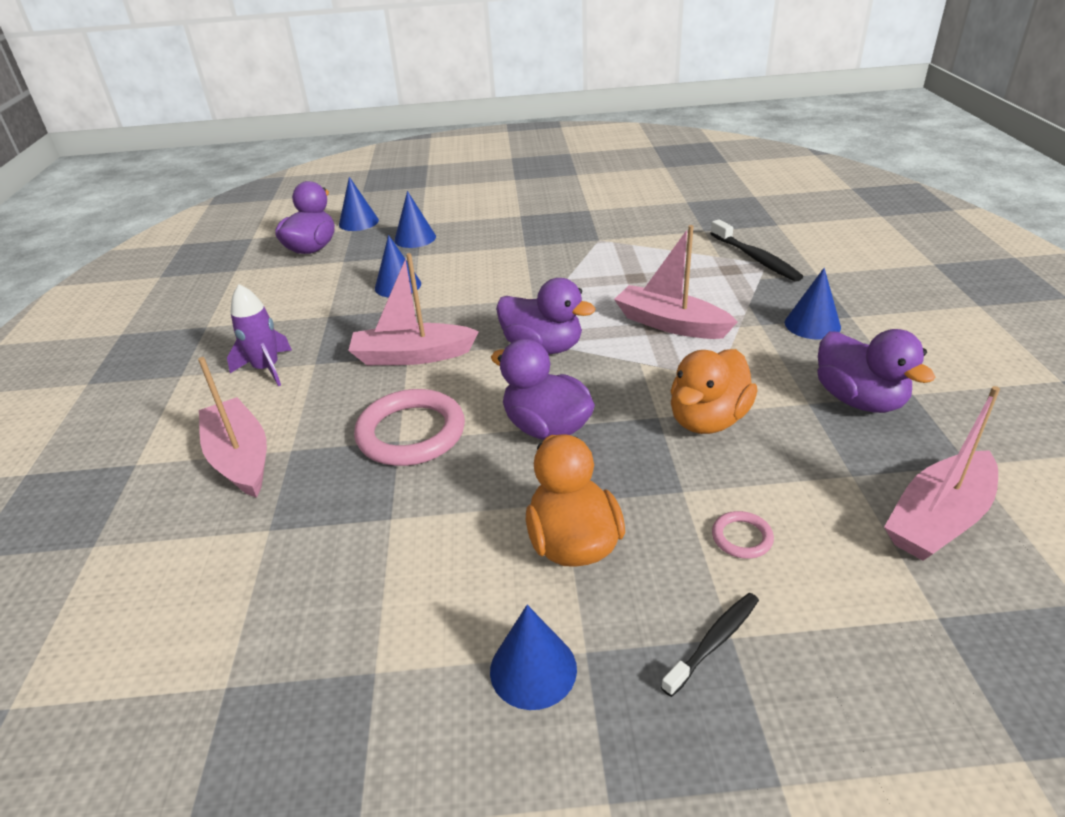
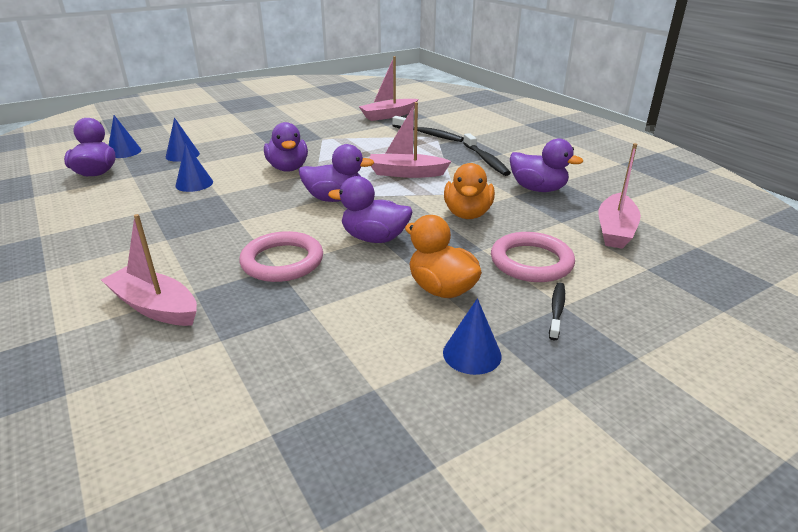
camera: 30 degrees left, 5 degrees down
purple rocket [227,284,292,386] -> none
pink boat [348,253,479,365] -> pink boat moved to [359,56,418,121]
pink ring [712,511,774,559] -> pink ring [491,232,575,282], size x2.22
blue cone [785,268,841,339] -> black toothbrush [463,133,511,176]
none -> purple duck [264,122,308,172]

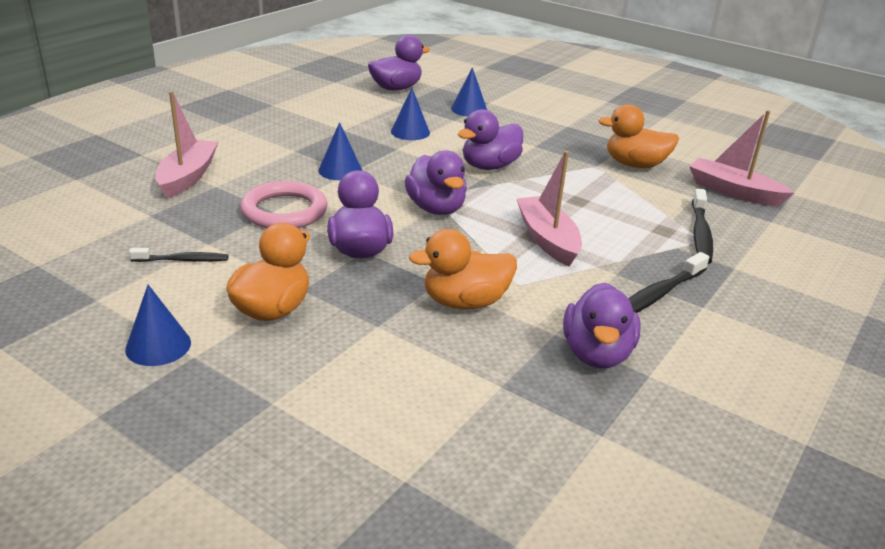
camera: 65 degrees right, 0 degrees up
blue cone [109,115,141,158] -> blue cone moved to [318,122,362,180]
pink ring [491,232,575,282] -> none
black toothbrush [549,282,565,341] -> black toothbrush moved to [129,248,228,262]
pink boat [598,143,641,249] -> none
none -> orange duck [598,104,679,168]

